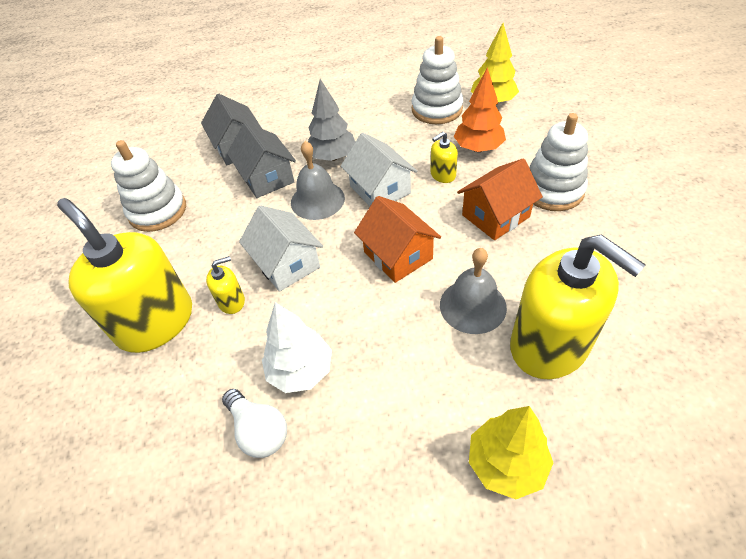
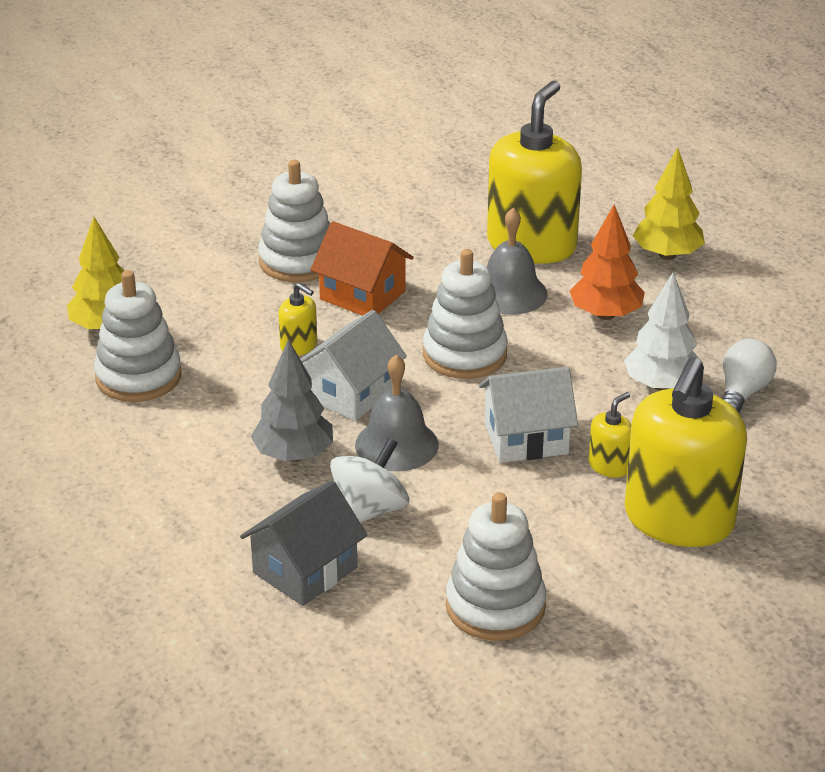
camera: 115 degrees left, 15 degrees down
yellow soap dispenser [206,256,245,314] -> yellow soap dispenser turned 90 degrees clockwise [588,392,631,478]
grey house [227,122,296,198] -> white spinning top [330,438,409,523]
white house [239,205,323,292] -> white house turned 45 degrees clockwise [479,367,578,463]
orange house [354,196,441,283] -> white stacking toy [423,249,508,379]
orange tree [454,67,506,152] -> orange tree moved to [570,205,645,320]

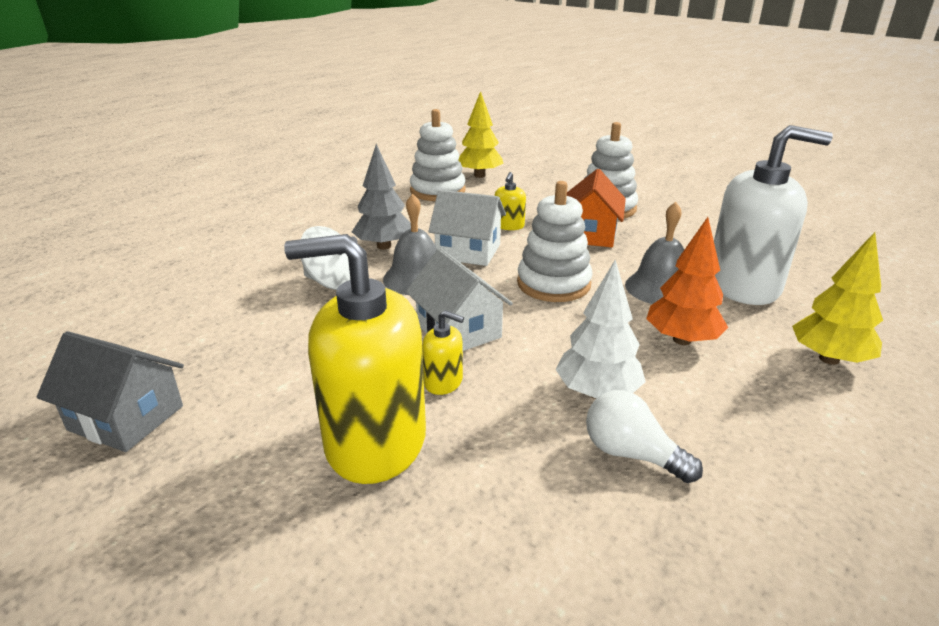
camera: 70 degrees right, 5 degrees down
grey house [240,481,367,606] -> grey house moved to [37,331,184,452]
white stacking toy [446,492,546,641] -> none
yellow soap dispenser [487,81,582,264] -> white soap dispenser [714,125,833,305]
white light bulb [722,339,777,413] -> white light bulb turned 150 degrees counterclockwise [586,390,703,483]

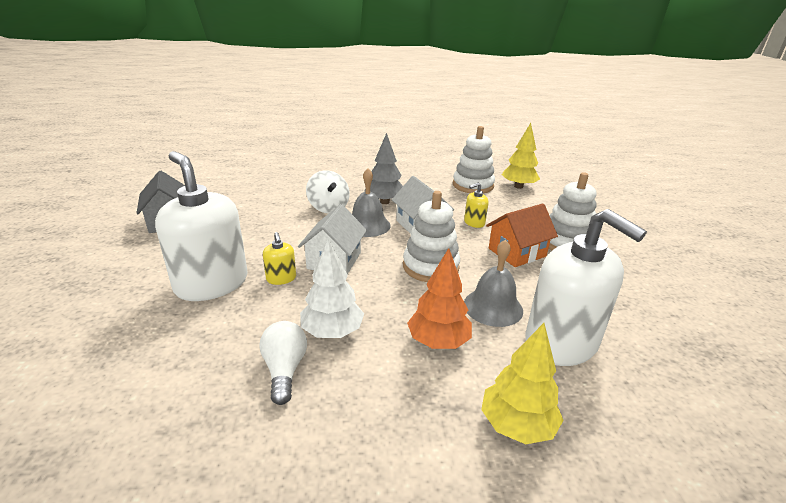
camera: 45 degrees right, 0 degrees up
yellow soap dispenser [284,234,426,484] -> white soap dispenser [155,151,247,301]

